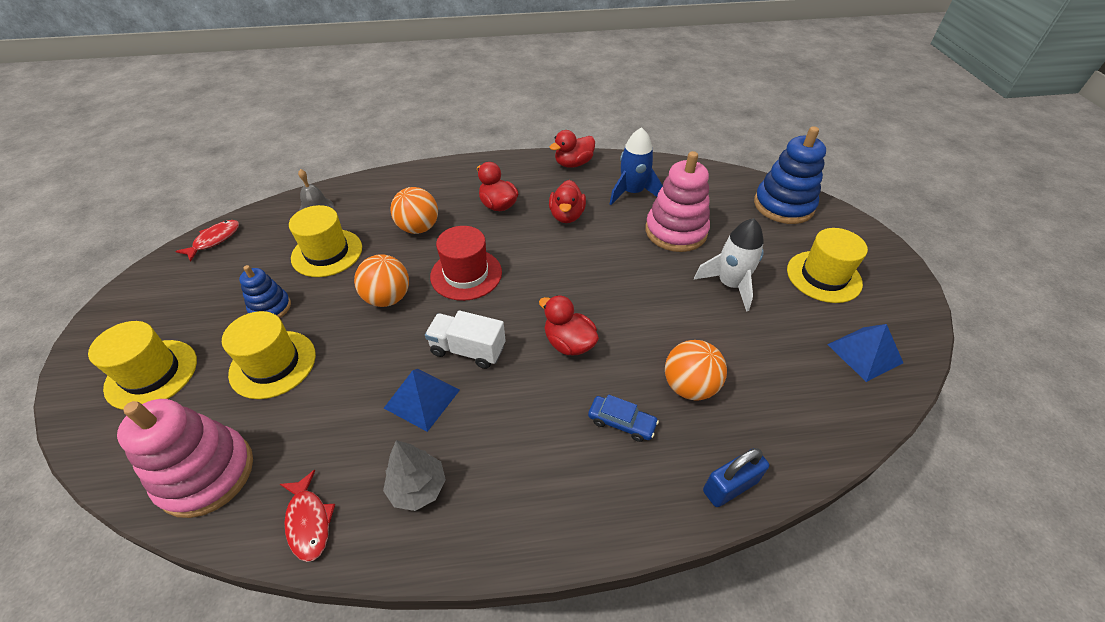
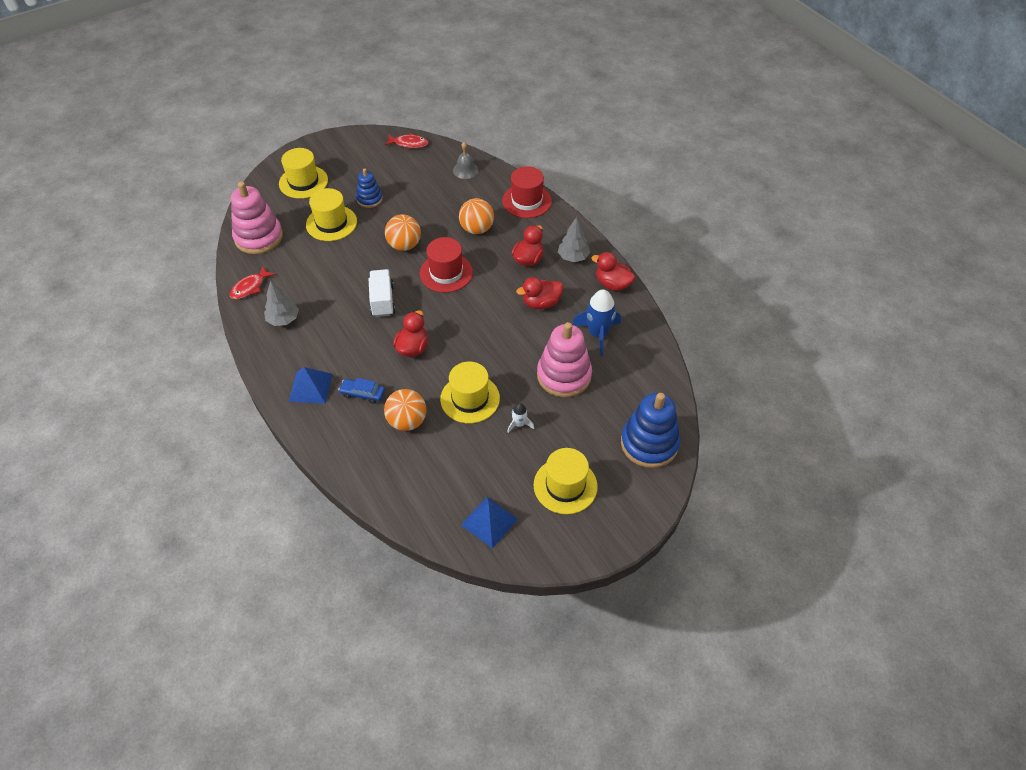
camera: 65 degrees right, 5 degrees up
yellow hat [289,205,362,277] -> yellow hat moved to [440,362,500,423]
blue pyramid [384,369,460,432] -> blue pyramid moved to [289,367,332,404]
blue car [588,395,659,442] -> blue car turned 105 degrees clockwise [338,378,385,404]
white rocket [694,218,764,311] -> white rocket [507,403,534,433], size x0.51
blue padlock [703,448,769,507] -> none
none -> red hat [502,166,552,218]
none -> grey tree [558,217,590,262]

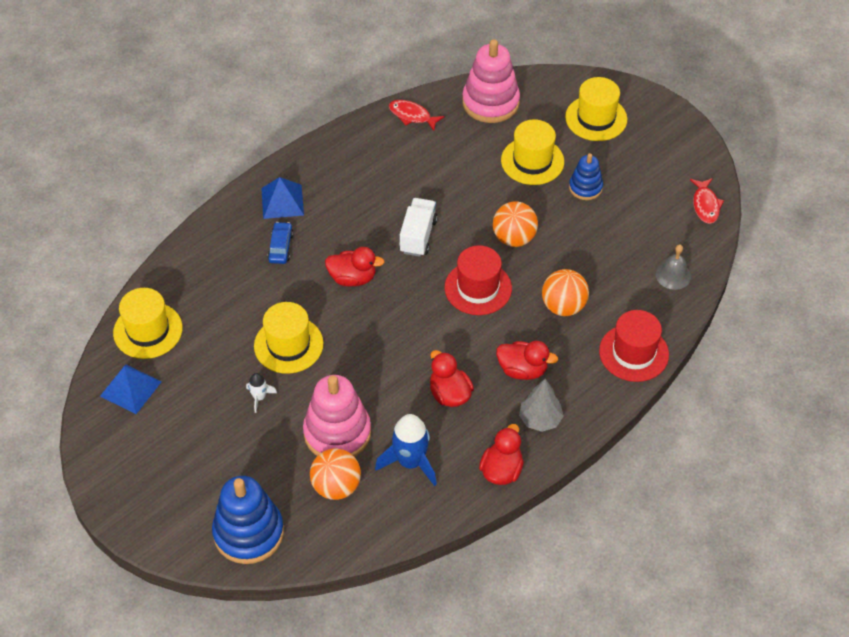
camera: 80 degrees right, 0 degrees up
grey tree [264,280,299,326] -> none
white truck [369,269,395,317] -> white truck turned 60 degrees counterclockwise [399,198,438,257]
orange ball [384,389,427,431] -> orange ball moved to [310,448,361,500]
yellow hat [534,448,598,514] -> yellow hat moved to [113,288,182,359]

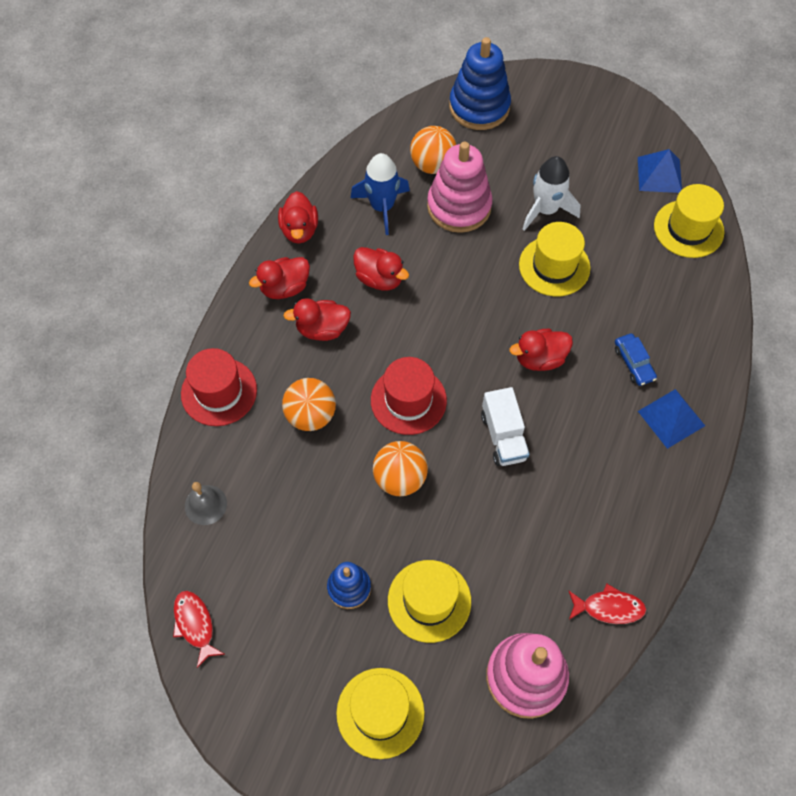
camera: 155 degrees right, 10 degrees up
white rocket [246,373,277,413] -> white rocket [523,156,581,231], size x1.95
grey tree [519,379,564,432] -> red duck [249,257,310,299]

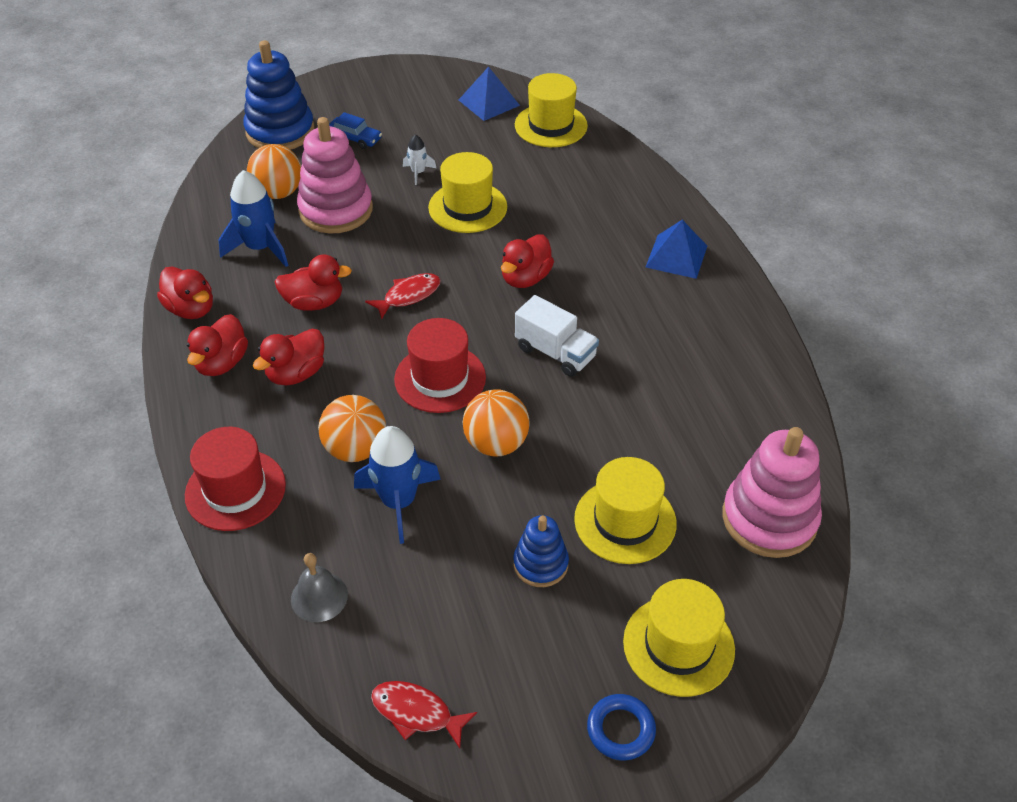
camera: 40 degrees left, 15 degrees down
white rocket [523,156,581,231] -> white rocket [403,135,436,185], size x0.51
red fish [568,584,646,624] -> red fish moved to [365,273,441,320]
blue car [615,334,657,386] -> blue car moved to [329,112,382,149]
none -> blue rocket [354,426,441,544]
none -> blue ring [587,694,656,760]

